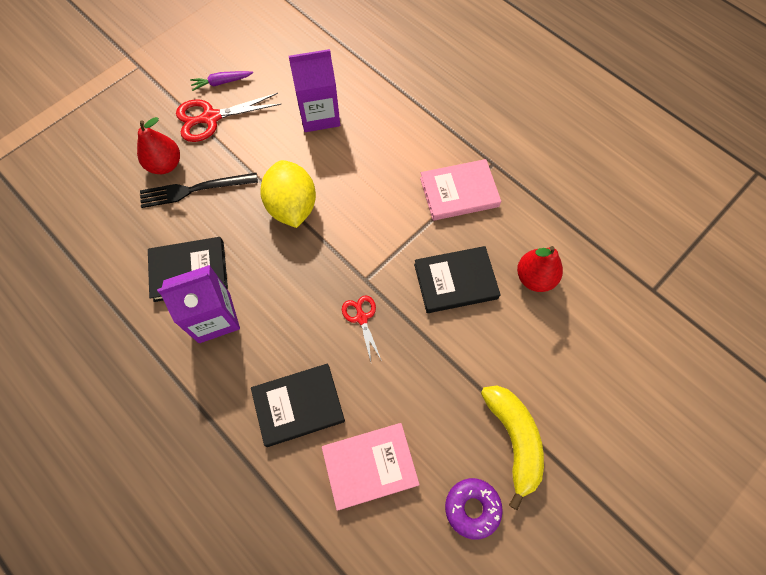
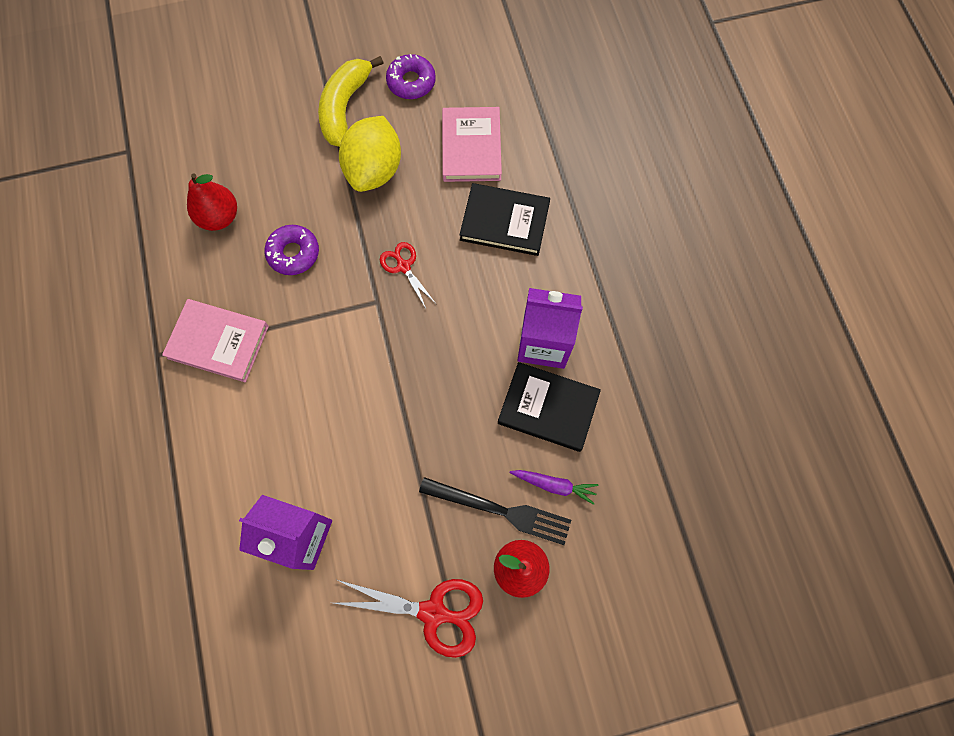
camera: 150 degrees left, 5 degrees up
purple carrot [190,71,253,91] -> purple carrot moved to [510,470,598,505]
yellow lemon [260,160,316,228] -> yellow lemon moved to [339,116,401,192]
pink book [322,423,420,511] -> pink book turned 75 degrees clockwise [442,107,502,182]
red scissors [342,296,382,362] -> red scissors turned 135 degrees clockwise [380,242,435,308]
black book [414,246,501,313] -> purple donut [264,225,319,275]

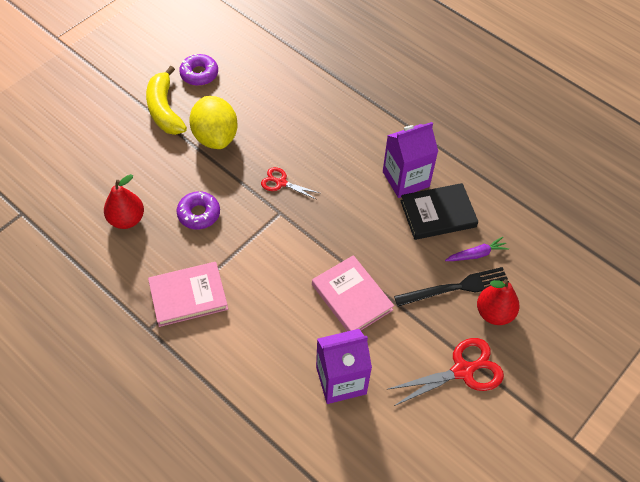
camera: 35 degrees left, 15 degrees down
pink book [442,107,502,182] -> pink book moved to [312,255,394,331]
black book [459,183,550,256] -> none

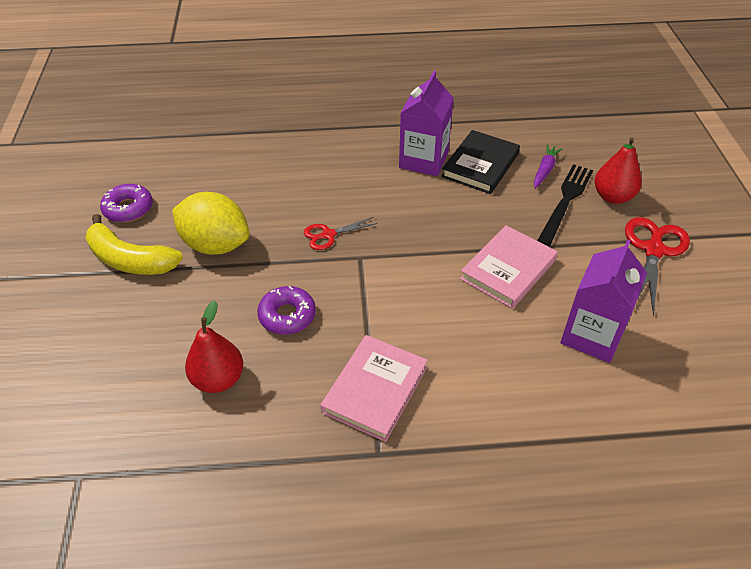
camera: 45 degrees left, 10 degrees down
pink book [312,255,394,331] -> pink book turned 60 degrees counterclockwise [460,225,558,309]

